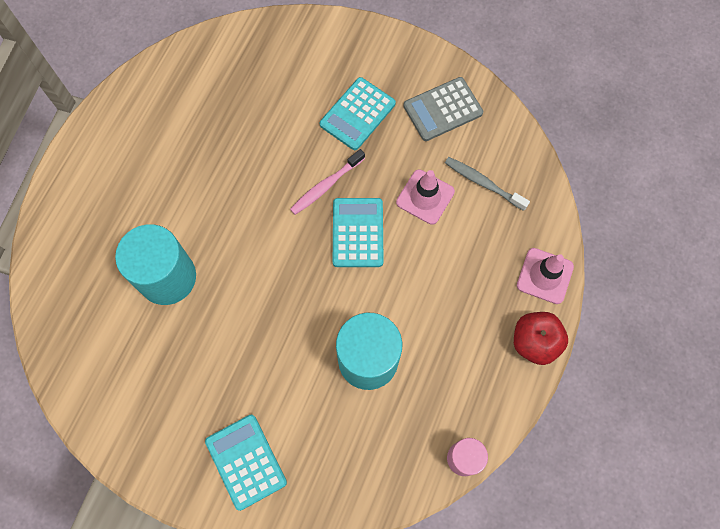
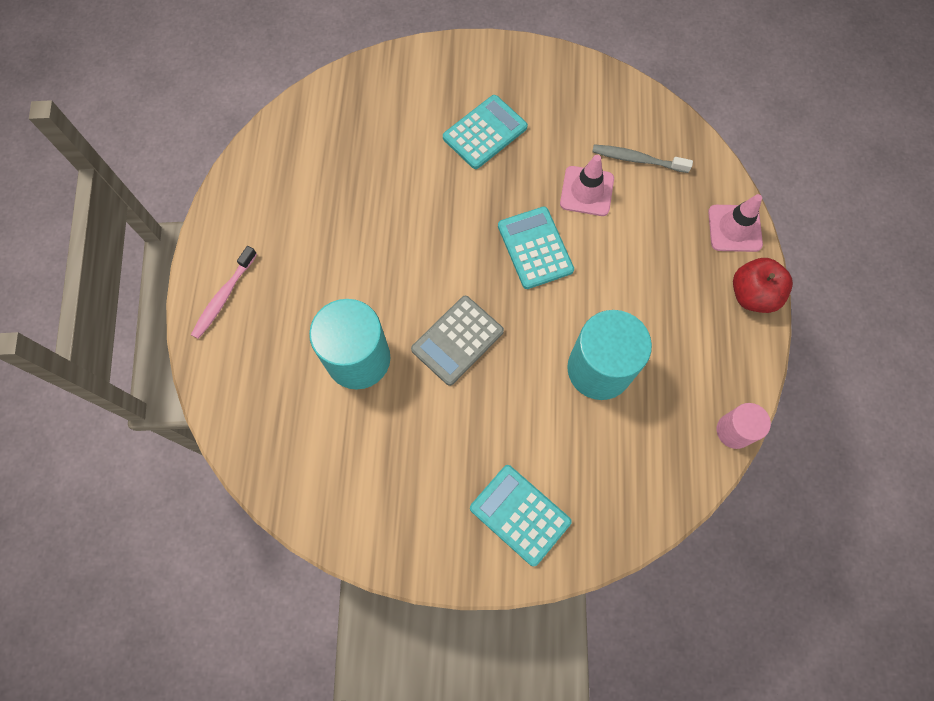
camera: 20 degrees left, 0 degrees up
pink toothbrush [290,149,365,215] -> pink toothbrush moved to [191,246,257,339]
turquoise calculator [320,77,396,150] -> turquoise calculator turned 150 degrees counterclockwise [443,95,528,169]
grey calculator [403,77,483,141] -> grey calculator moved to [411,296,504,386]

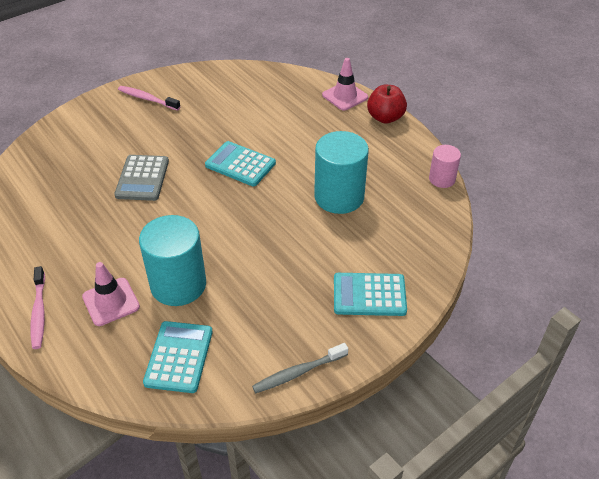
camera: 40 degrees left, 25 degrees down
grey calculator [411,296,504,386] -> grey calculator moved to [114,155,169,201]
turquoise calculator [443,95,528,169] -> turquoise calculator moved to [143,321,213,393]
pink traffic cone [560,155,614,216] -> pink traffic cone moved to [82,262,140,326]
grey toothbrush [592,144,693,173] -> grey toothbrush moved to [252,343,348,393]
none -> pink toothbrush [118,86,181,111]

